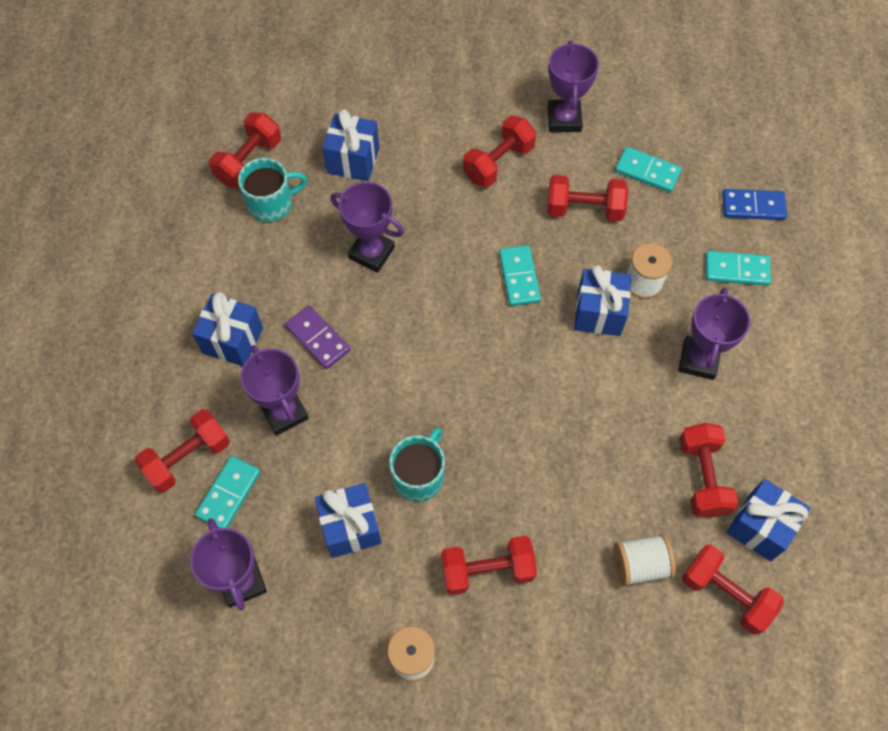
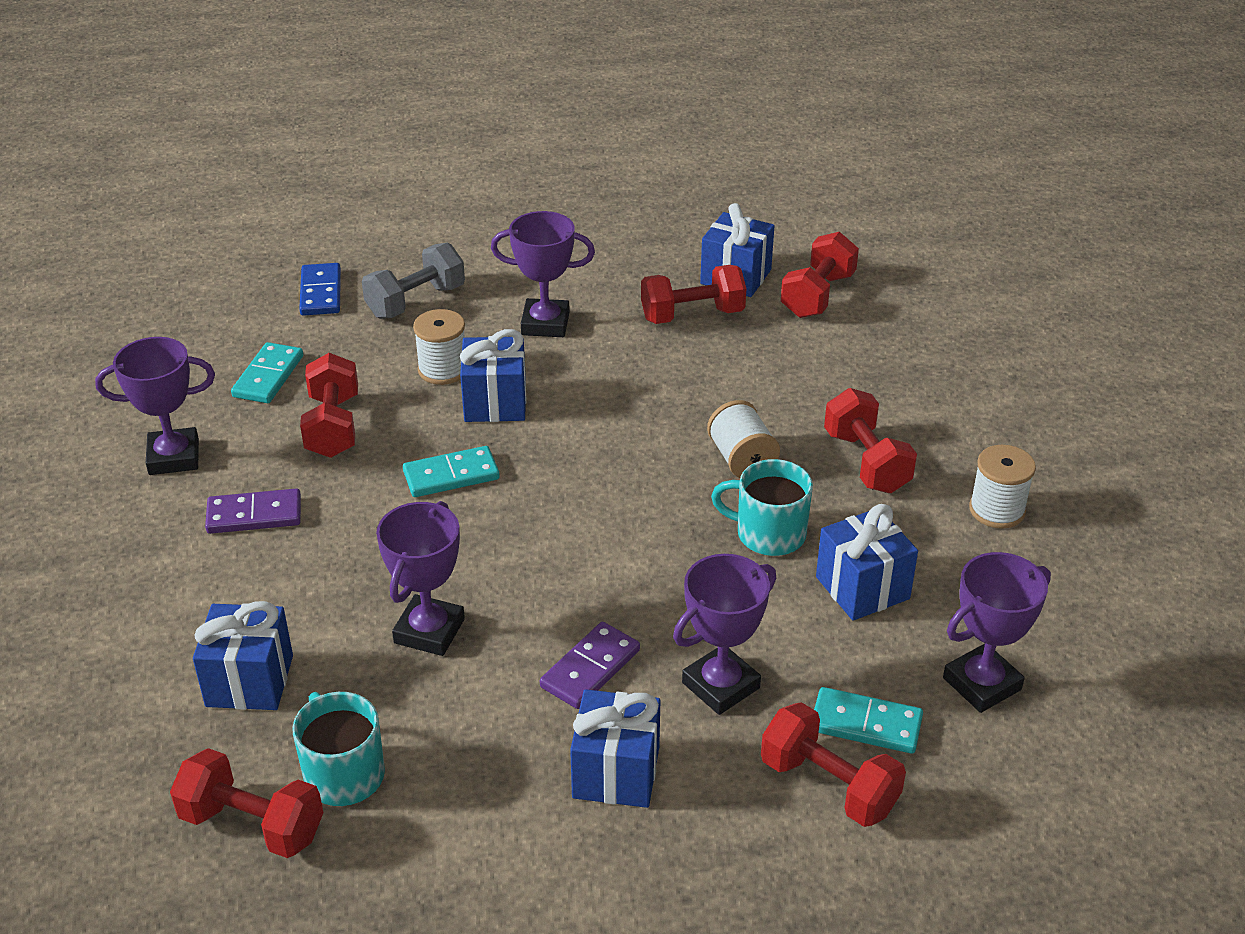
camera: 100 degrees left, 25 degrees down
red dumbbell [463,115,536,188] -> purple domino [205,488,301,534]
white spool [613,534,676,586] -> white spool moved to [707,400,780,478]
turquoise domino [706,251,771,286] -> grey dumbbell [362,243,465,319]

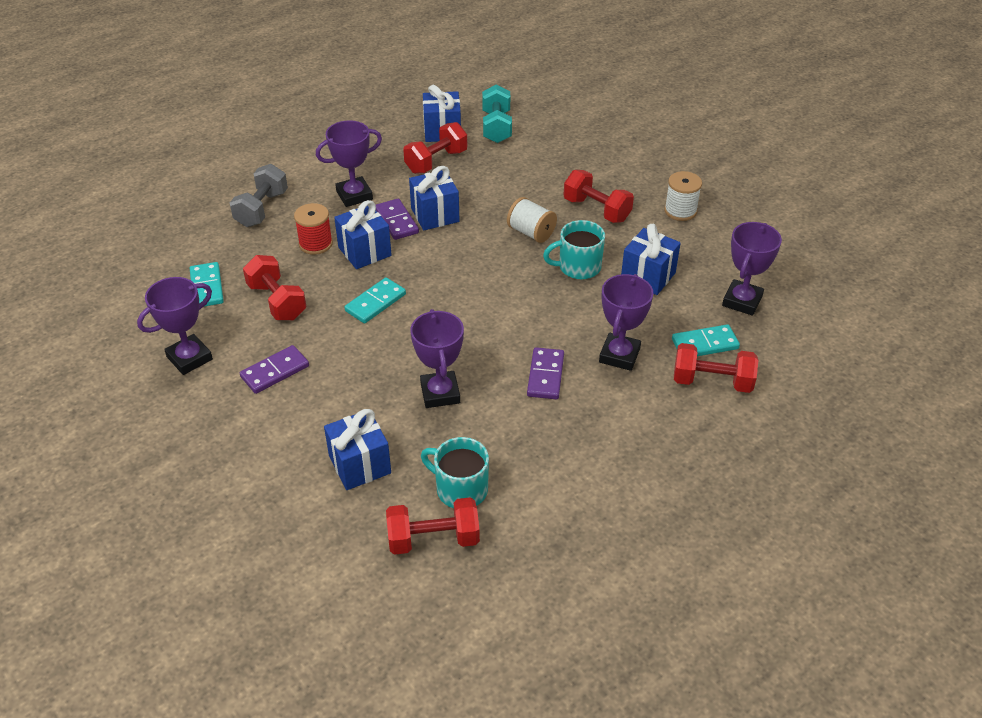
camera: 30 degrees left, 5 degrees up
blue domino [299,263,341,316] -> none
white spool [413,309,465,385] -> red spool [294,203,333,255]
blue gift [570,689,660,808] -> blue gift moved to [409,166,460,230]
red dumbbell [781,232,859,318] -> turquoise dumbbell [482,85,512,143]
none -> purple domino [376,198,419,240]

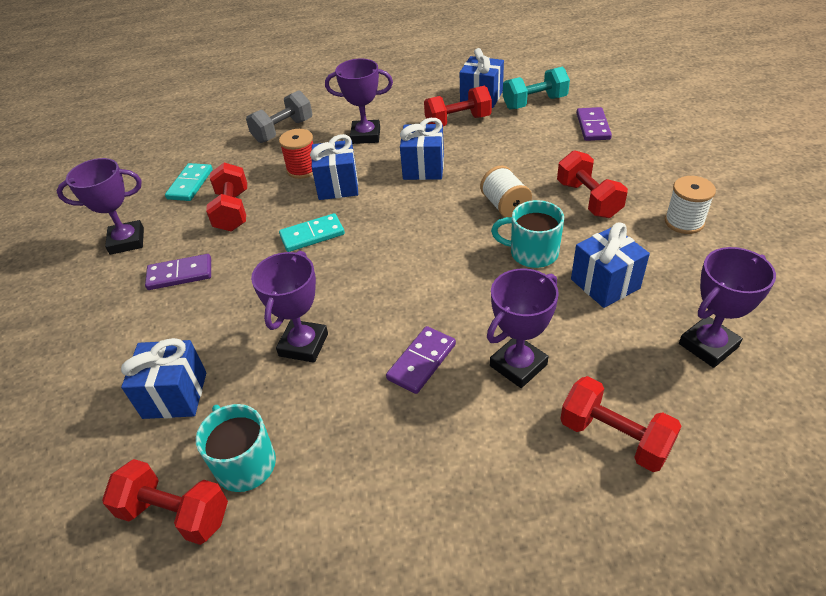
camera: 30 degrees right, 0 degrees up
purple domino [376,198,419,240] -> purple domino moved to [577,107,612,141]
turquoise dumbbell [482,85,512,143] -> turquoise dumbbell turned 45 degrees clockwise [503,67,570,110]
turquoise domino [672,324,740,356] -> none

